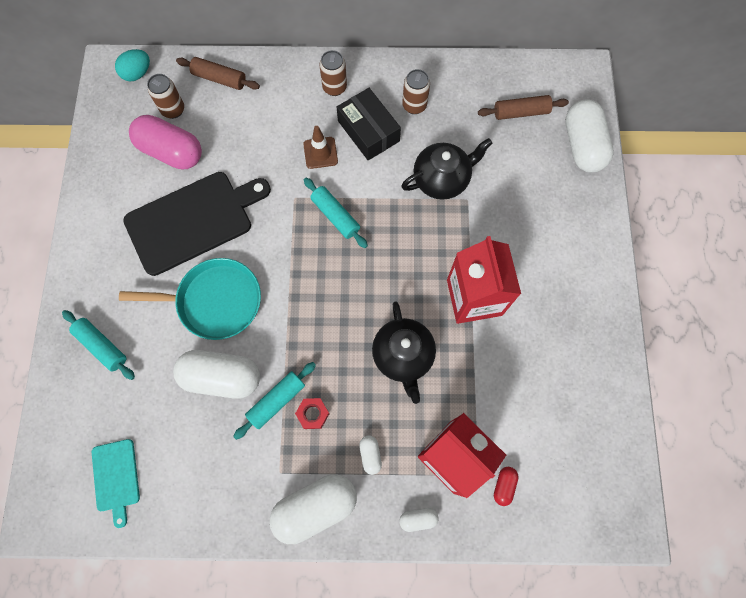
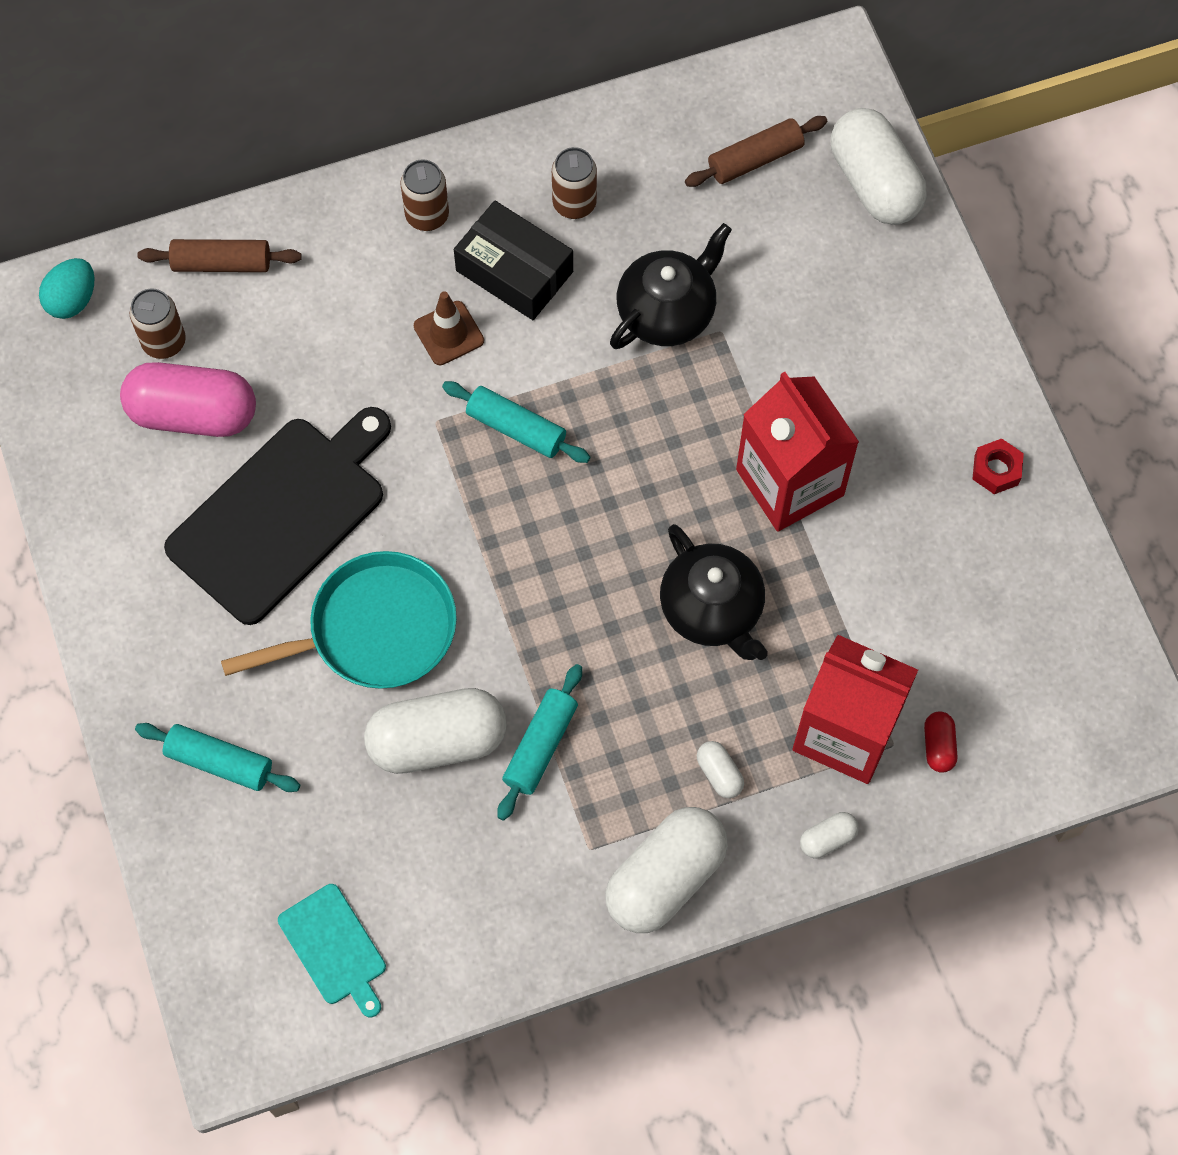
camera: 20 degrees left, 5 degrees down
red nut [295,398,330,429] -> red nut moved to [972,438,1024,494]

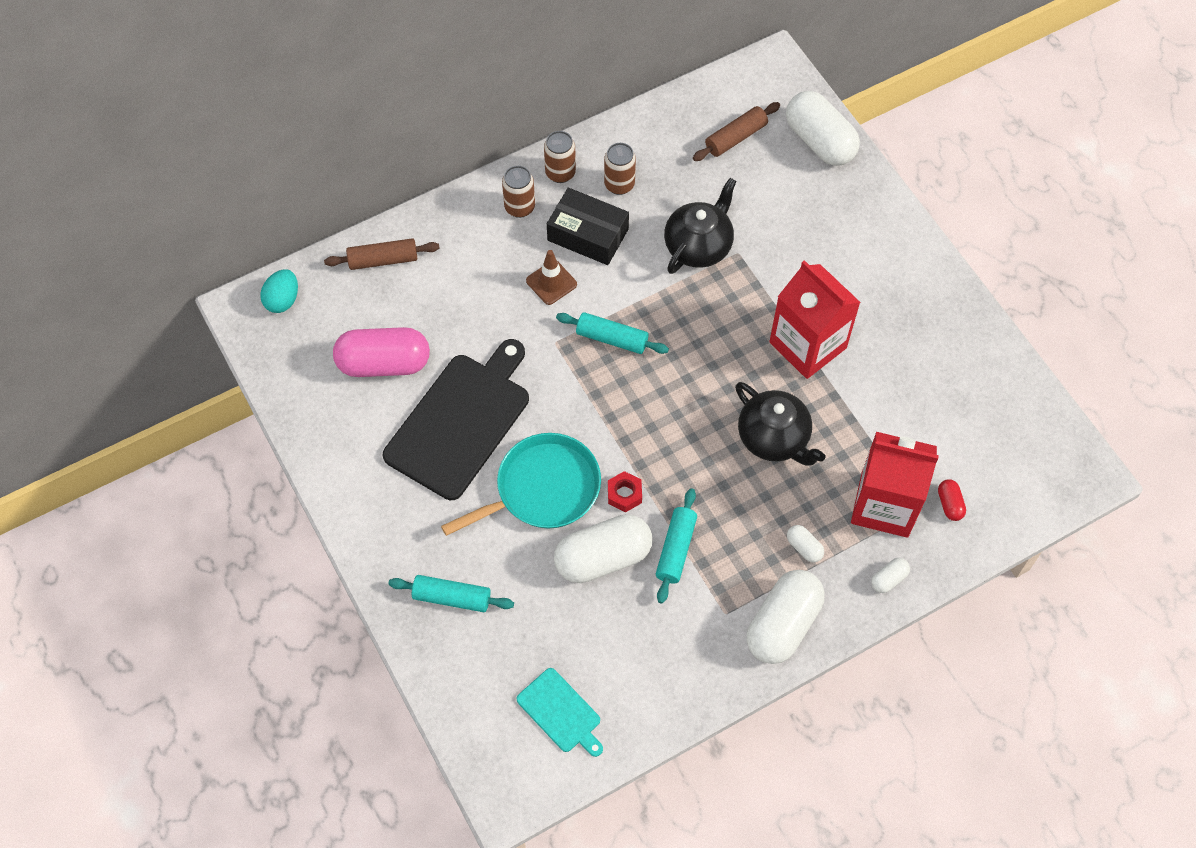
camera: 10 degrees left, 5 degrees down
brown can [130,288,186,359] -> brown can moved to [544,131,576,183]
red nut [972,438,1024,494] -> red nut moved to [608,471,642,513]

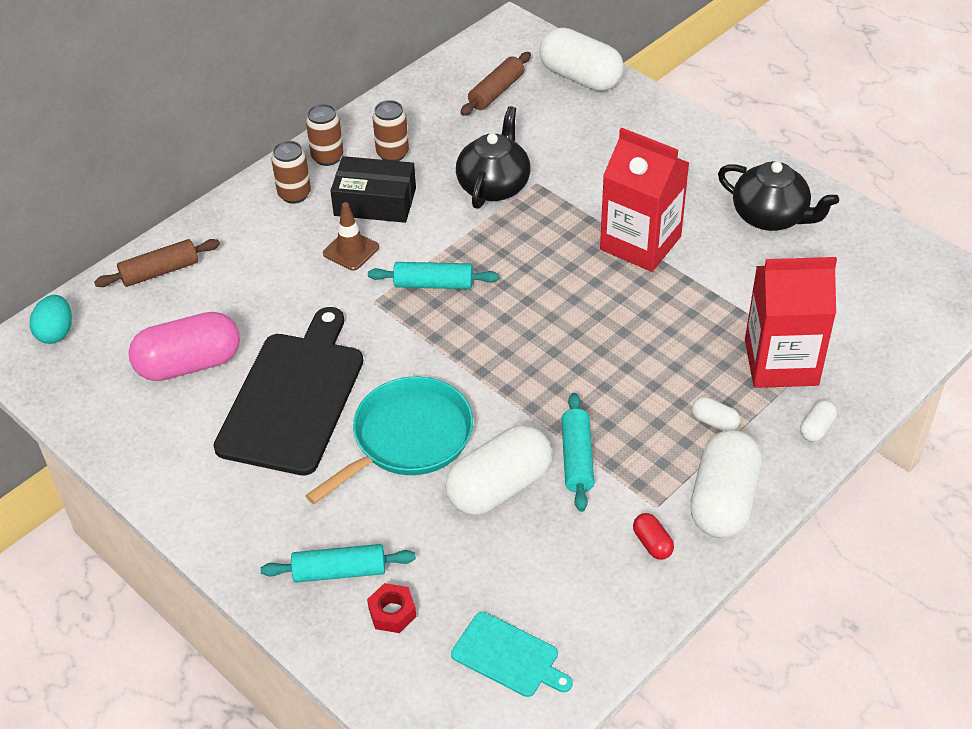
camera: 15 degrees left, 15 degrees down
red nut [608,471,642,513] -> red nut moved to [367,583,416,633]
black teapot [735,382,826,466] -> black teapot moved to [718,161,839,231]
red capsule [938,480,966,521] -> red capsule moved to [633,513,674,560]

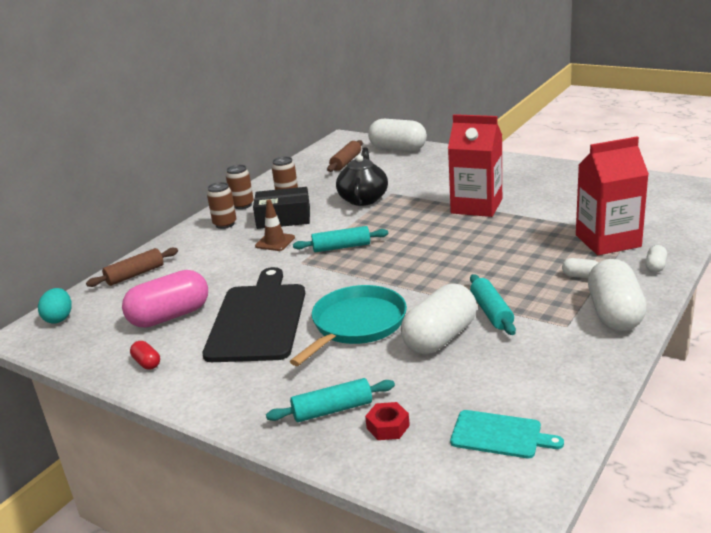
camera: 10 degrees left, 20 degrees down
red capsule [633,513,674,560] -> red capsule moved to [130,341,160,370]
black teapot [718,161,839,231] -> none

